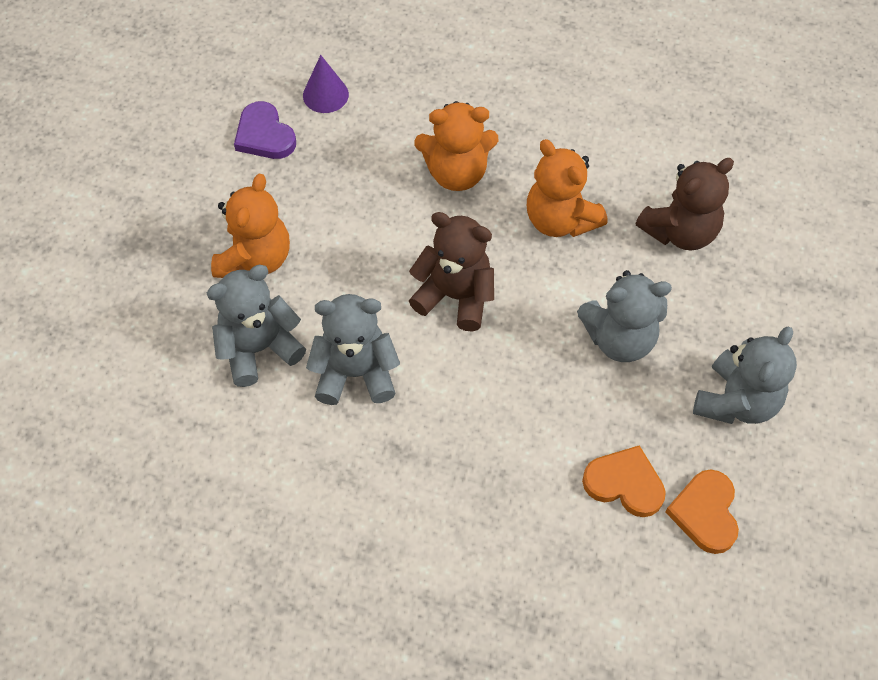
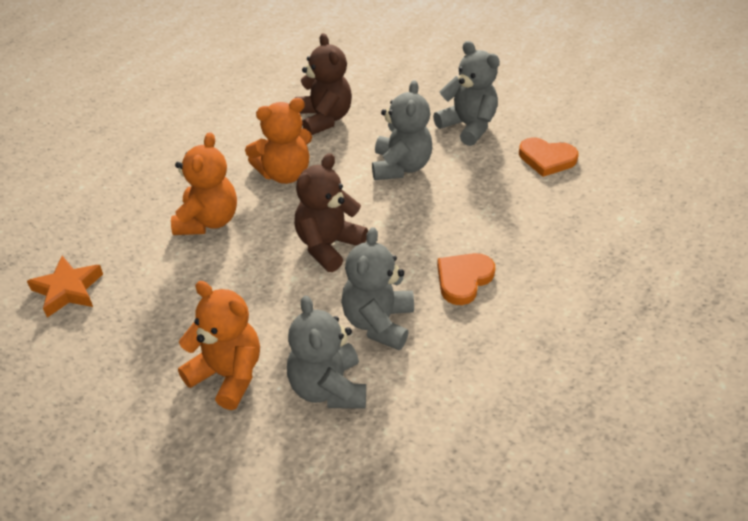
camera: 75 degrees left, 15 degrees down
purple heart [234,101,296,159] -> none
purple cone [303,55,349,113] -> orange star [27,256,103,318]
orange heart [582,445,666,517] -> orange heart moved to [437,253,495,305]

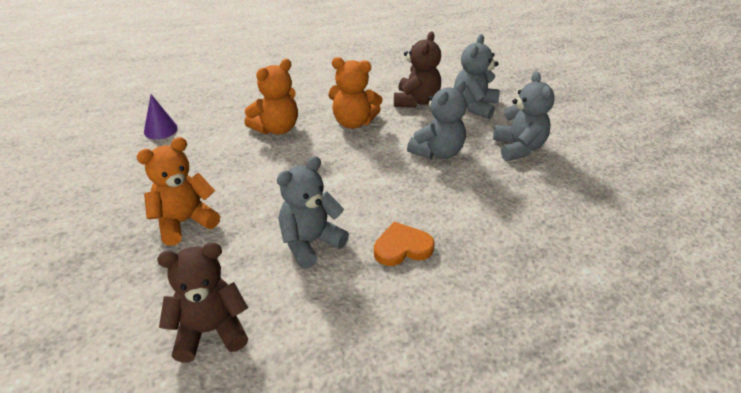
camera: 35 degrees right, 5 degrees down
orange star [27,256,103,318] -> purple cone [144,94,178,139]
orange teddy bear [178,281,260,410] -> orange teddy bear turned 105 degrees counterclockwise [136,137,220,246]
grey teddy bear [287,295,366,408] -> grey teddy bear moved to [454,34,500,119]
brown teddy bear [294,153,368,272] -> brown teddy bear moved to [157,242,248,362]
orange heart [519,137,579,177] -> none

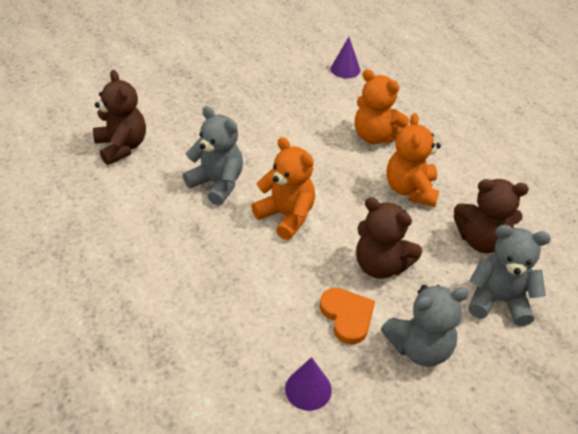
camera: 80 degrees right, 5 degrees up
orange teddy bear [136,137,220,246] -> orange teddy bear moved to [251,137,315,240]
orange heart [374,222,435,266] -> orange heart moved to [320,288,375,345]
grey teddy bear [407,80,467,159] -> brown teddy bear [356,197,422,279]
none -> purple cone [285,357,332,411]

